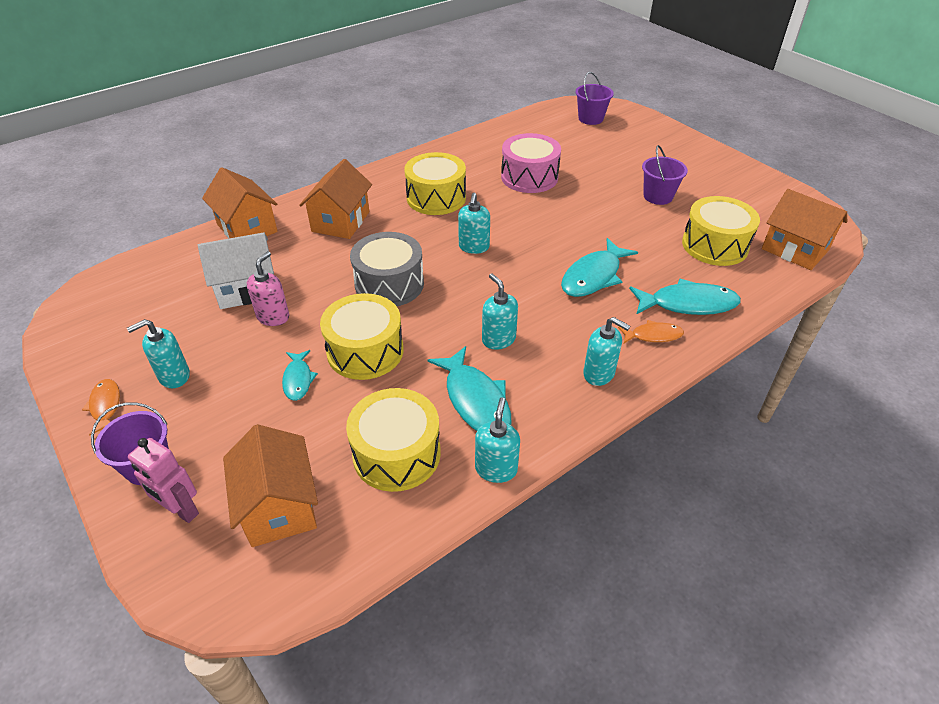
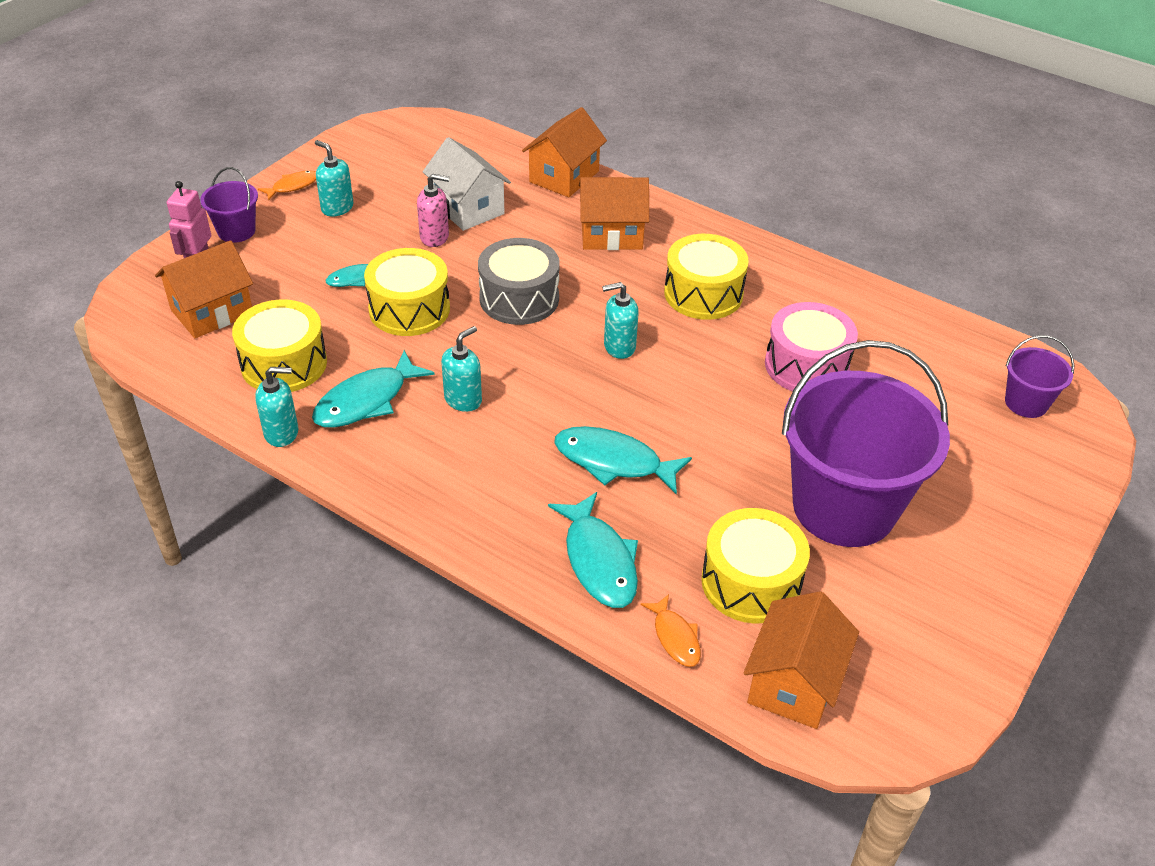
camera: 70 degrees right, 0 degrees up
turquoise soap dispenser [583,317,630,386] -> none
orange fish [618,320,684,343] -> orange fish moved to [641,594,701,667]
purple bucket [642,145,688,205] -> purple bucket [782,340,950,547], size x2.25

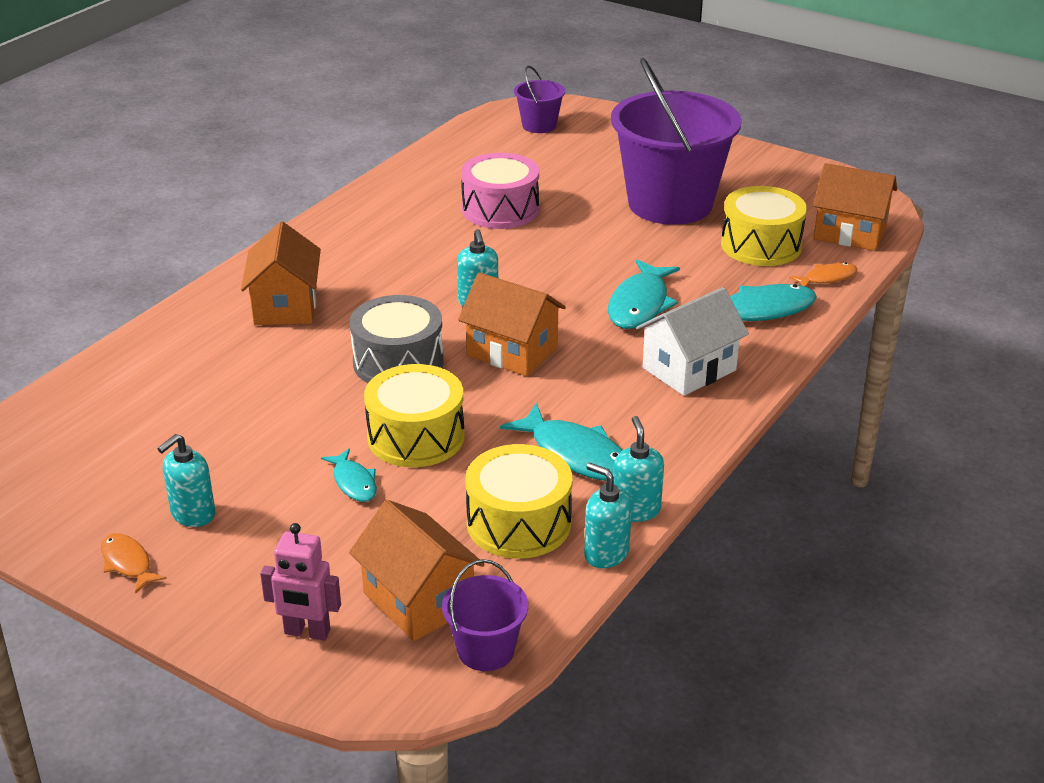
camera: 90 degrees left, 10 degrees down
purple bucket [200,167,258,243] -> purple bucket moved to [442,559,528,671]
pink soap dispenser [417,174,449,247] -> none
white house [423,137,511,231] -> white house moved to [636,287,749,396]
turquoise soap dispenser [441,326,482,412] -> turquoise soap dispenser moved to [584,463,632,568]
orange house [522,107,607,197] -> orange house moved to [458,272,566,376]
yellow drum [664,234,749,320] -> none

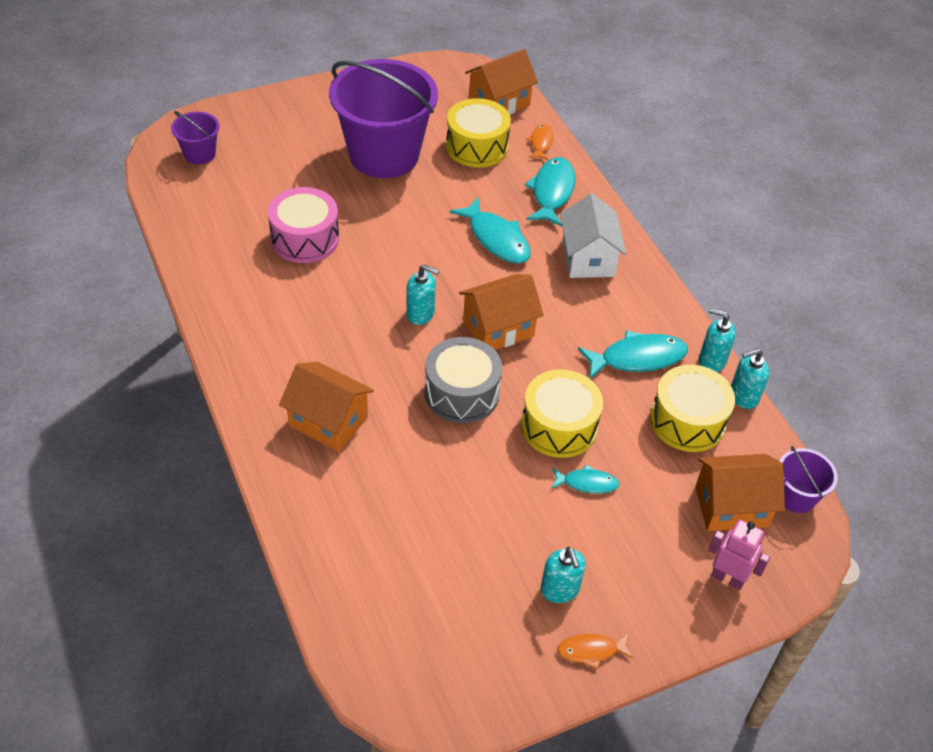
camera: 60 degrees left, 15 degrees up
pink robot [260,523,341,640] -> pink robot turned 105 degrees counterclockwise [708,519,770,590]

